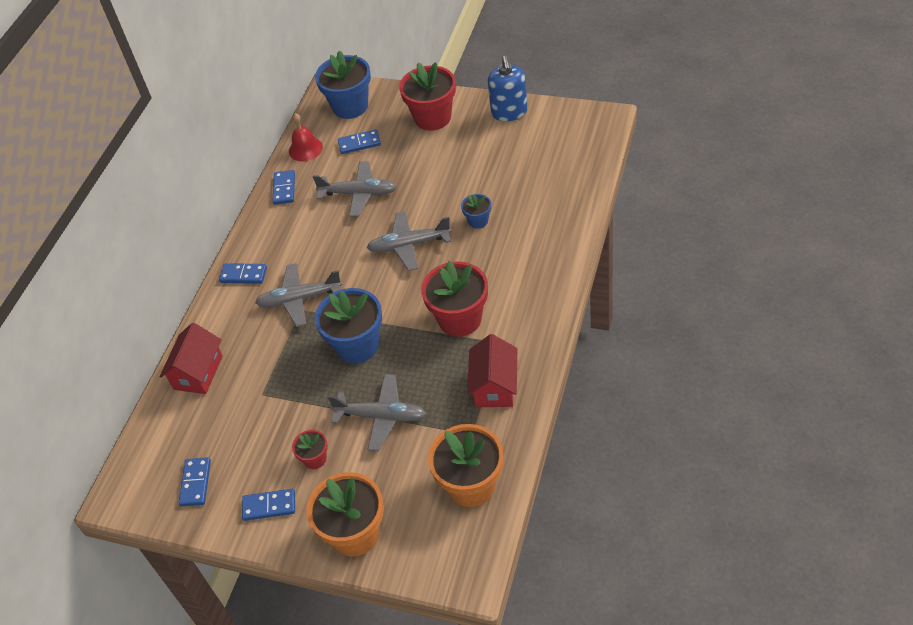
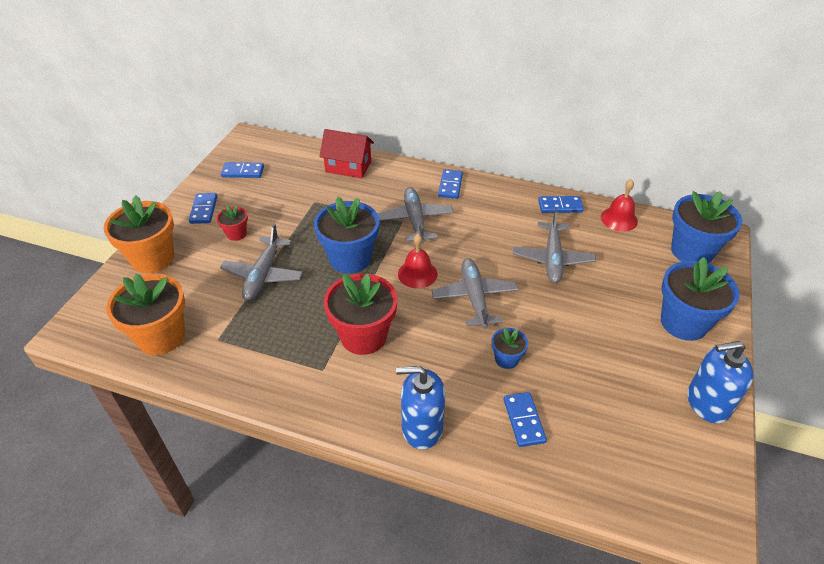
camera: 85 degrees right, 5 degrees down
blue domino [338,129,381,154] -> blue domino moved to [504,392,547,447]
red flower pot [399,62,456,131] -> blue flower pot [661,257,740,341]
red house [467,334,517,407] -> none
none -> blue soap dispenser [396,366,445,450]
none -> red bell [398,234,437,289]

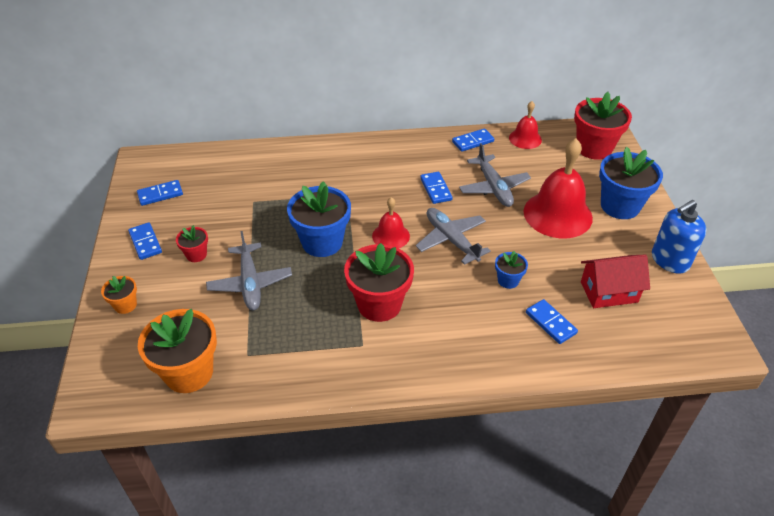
camera: 25 degrees left, 0 degrees up
orange flower pot [104,195,174,273] -> orange flower pot [101,276,137,314], size x0.50
red house [319,129,374,178] -> red house moved to [581,255,650,308]
grey plane [377,187,454,243] -> none
blue soap dispenser [396,366,445,450] -> none
blue domino [438,169,463,199] -> blue domino moved to [420,172,453,204]
blue flower pot [671,191,742,264] -> red flower pot [574,92,632,160]
none -> red bell [524,138,593,238]

